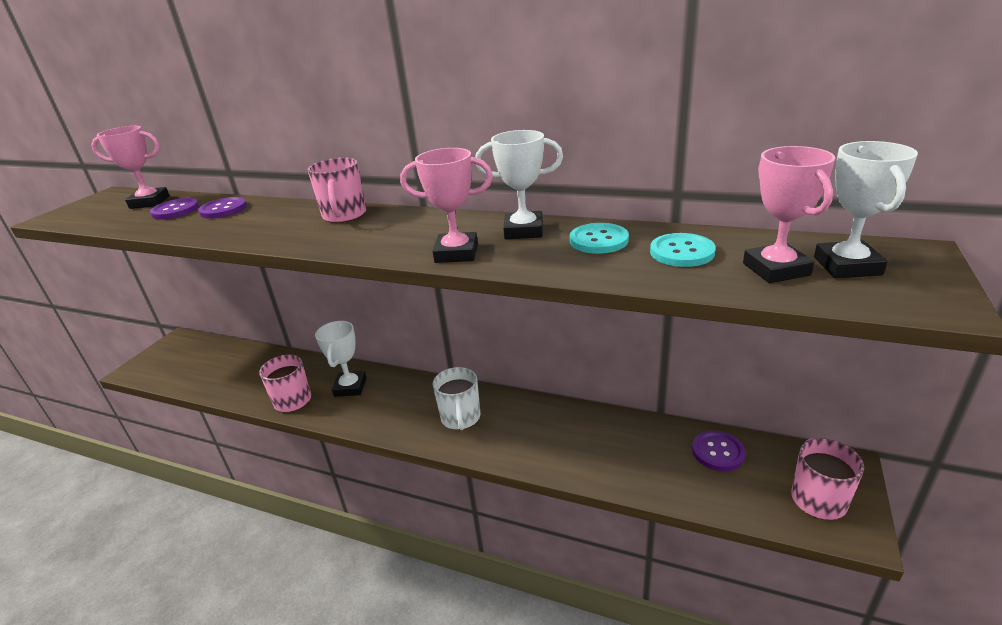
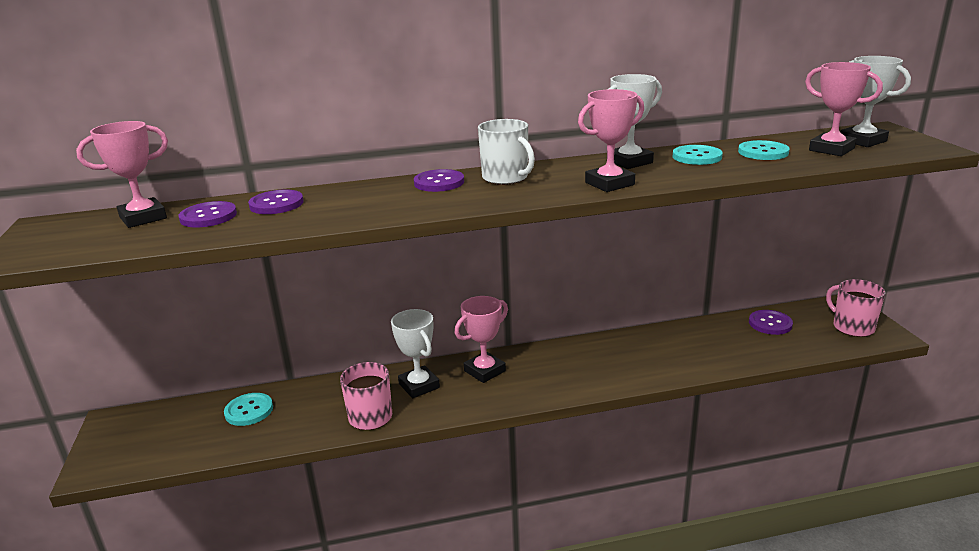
camera: 35 degrees left, 5 degrees down
pink mug [308,157,366,223] -> purple button [414,169,464,192]
white mug [433,367,480,430] -> white mug moved to [478,119,535,185]
none -> turquoise button [224,393,273,426]
none -> pink trophy [455,296,508,383]

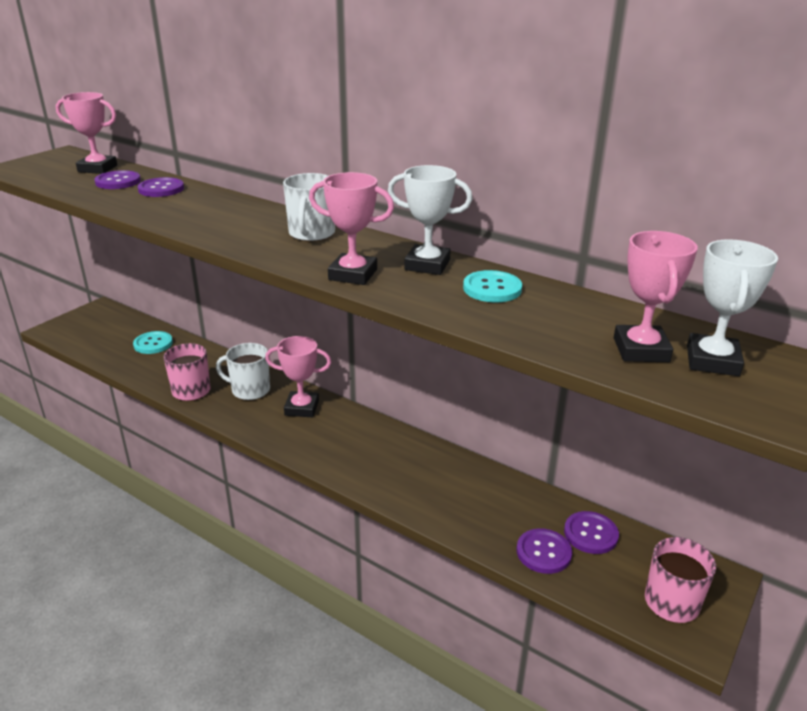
camera: 45 degrees right, 5 degrees up
white trophy [391,309,440,398] -> white mug [216,343,270,400]
purple button [414,169,464,192] -> purple button moved to [516,528,572,574]
turquoise button [738,140,790,160] -> none

